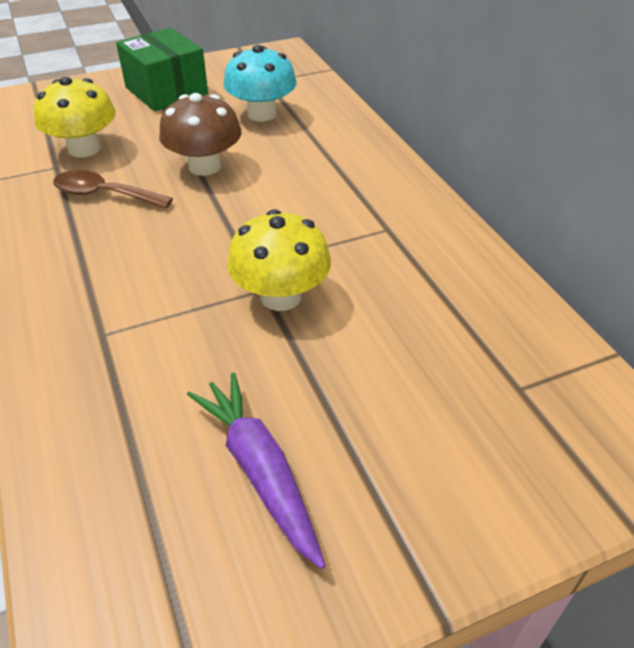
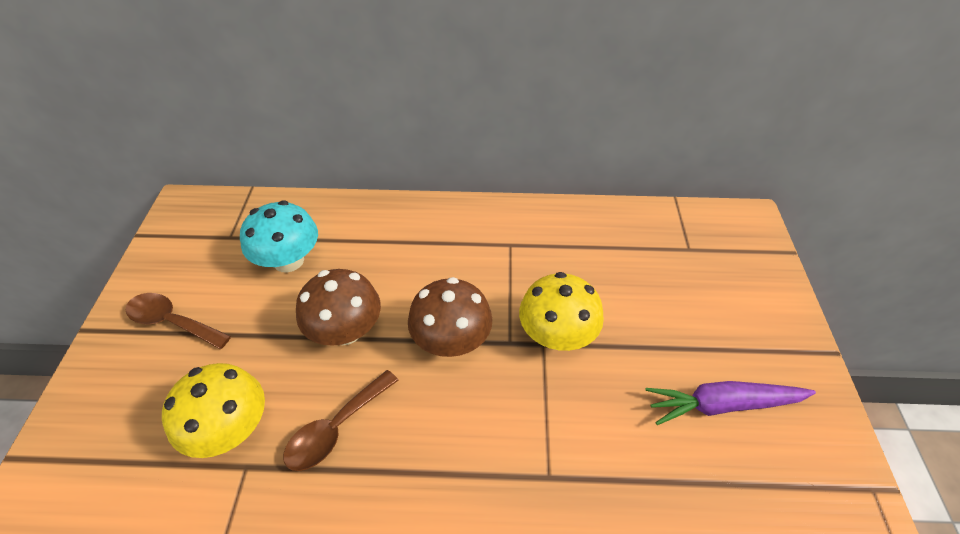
camera: 65 degrees left, 5 degrees up
green box [116,28,208,111] -> brown spoon [125,293,231,349]
none -> brown mushroom [408,277,492,357]

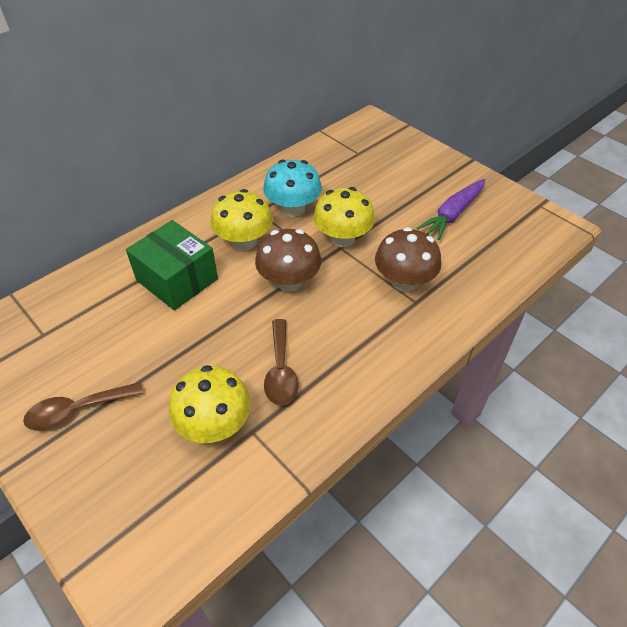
camera: 45 degrees left, 0 degrees up
turquoise mushroom [240,200,318,273] -> turquoise mushroom moved to [263,159,322,217]
brown mushroom [296,269,381,346] -> brown mushroom moved to [375,227,441,292]
none -> green box [126,220,218,310]
none -> yellow mushroom [210,189,273,250]

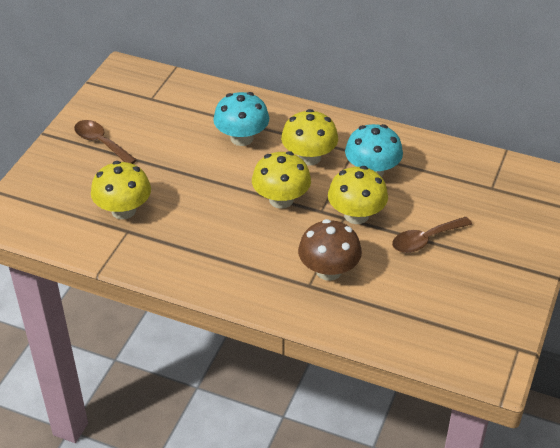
camera: 65 degrees right, 5 degrees down
green box [126,220,218,310] -> turquoise mushroom [213,92,269,146]
brown mushroom [255,229,321,292] -> yellow mushroom [252,151,311,209]
brown spoon [264,319,299,406] -> brown spoon moved to [392,217,472,253]
purple carrot [417,179,485,240] -> none

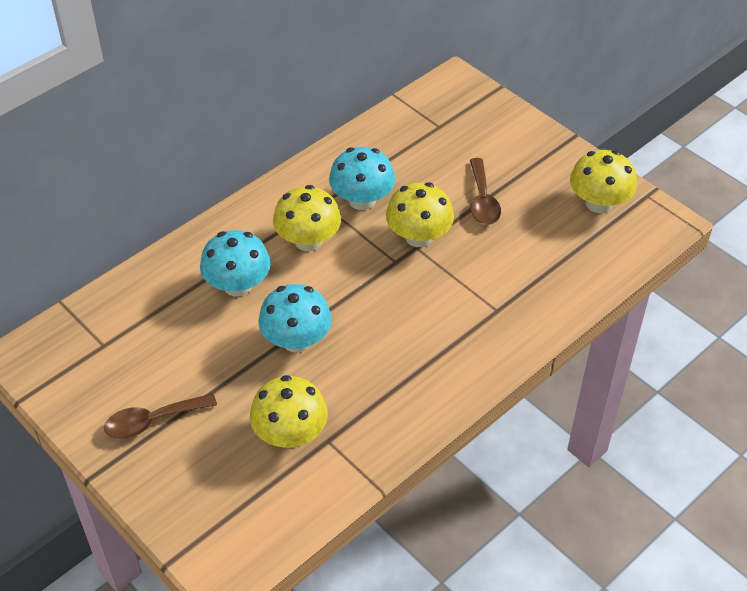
camera: 65 degrees left, 5 degrees up
yellow mushroom [252,151,311,209] -> yellow mushroom moved to [570,150,637,213]
brown mushroom [298,219,362,281] -> none
none -> turquoise mushroom [258,284,332,353]

